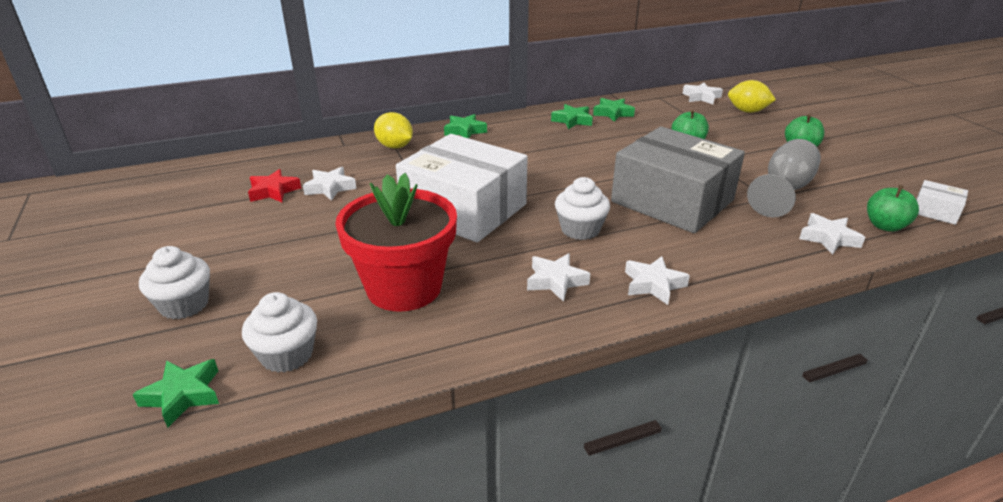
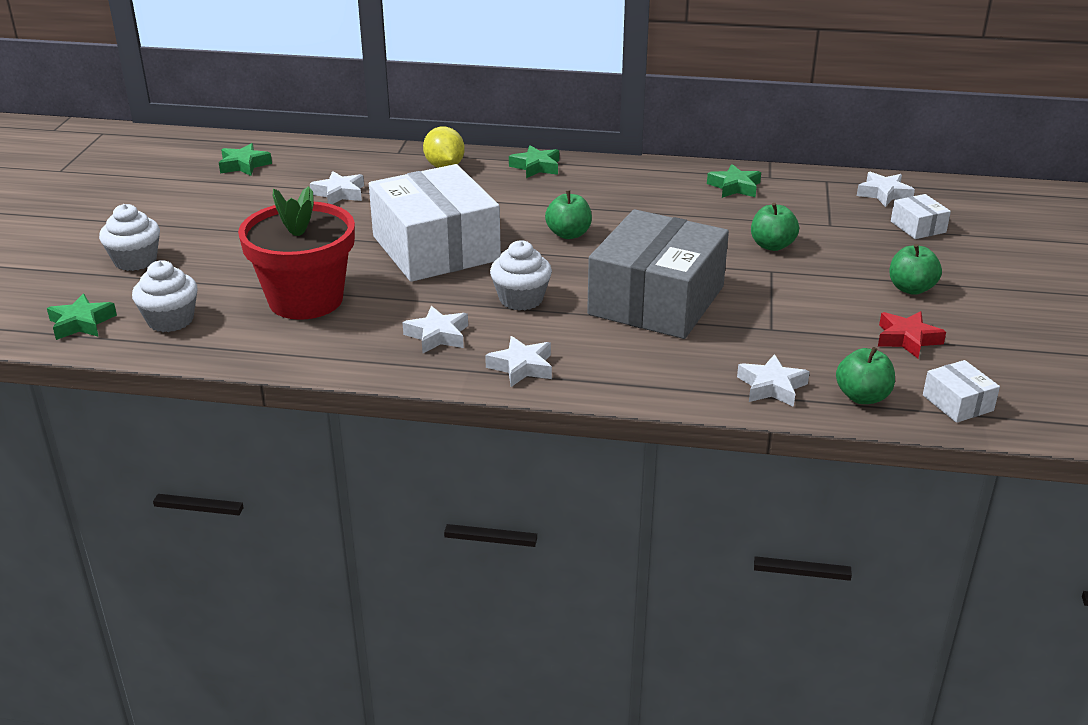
camera: 30 degrees right, 0 degrees up
red star [248,169,301,202] -> red star moved to [878,311,946,358]
green star [551,104,593,129] -> green star moved to [219,143,272,176]
grey box [611,127,745,233] -> grey box turned 45 degrees clockwise [587,209,729,339]
yellow lemon [728,80,776,113] -> white box [891,194,951,239]
grey goblet [747,139,821,218] -> none
none -> green apple [545,190,592,239]

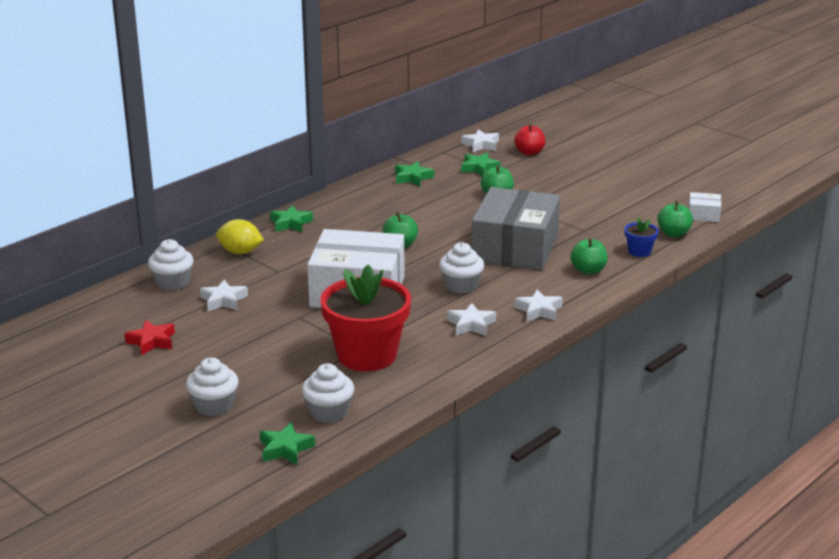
camera: 55 degrees left, 5 degrees down
green star [219,143,272,176] -> green star moved to [461,152,500,176]
grey box [587,209,729,339] -> grey box turned 45 degrees clockwise [471,187,560,270]
white star [737,354,810,407] -> blue flower pot [624,217,659,257]
red star [878,311,946,358] -> red star moved to [125,320,175,356]
green apple [889,244,942,295] -> green apple moved to [571,238,608,274]
white box [891,194,951,239] -> red apple [514,124,545,156]
none -> white cupcake [148,239,193,290]

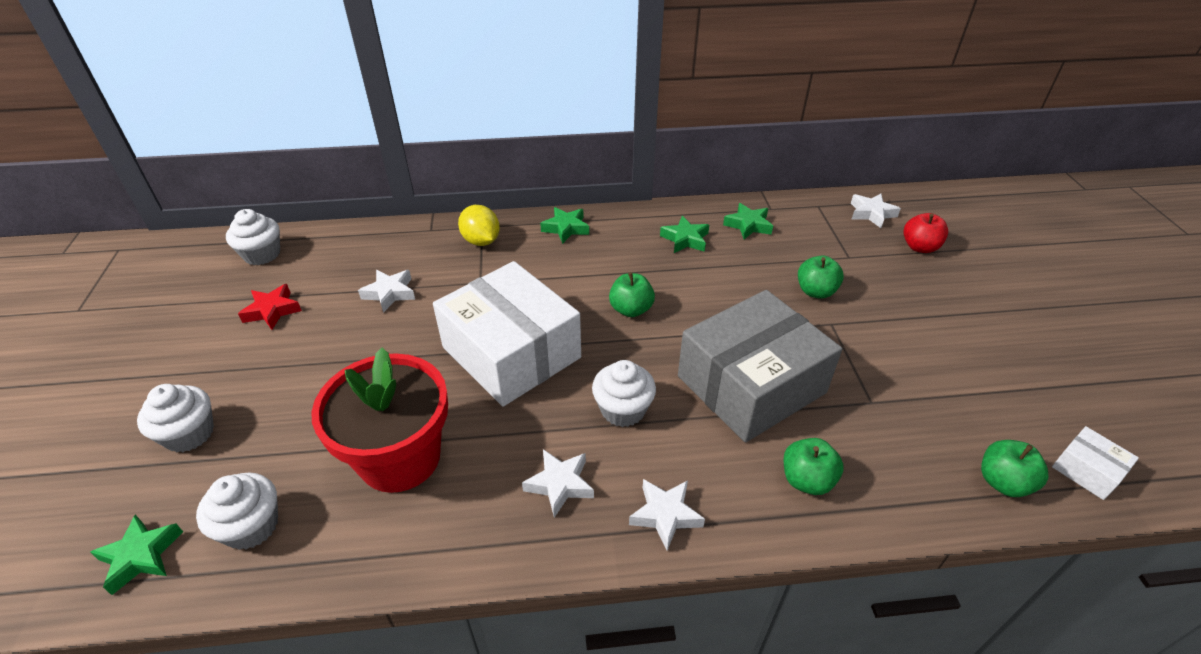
camera: 40 degrees right, 15 degrees up
white cupcake [148,239,193,290] -> white cupcake moved to [226,209,280,265]
green star [461,152,500,176] -> green star moved to [660,216,709,253]
blue flower pot [624,217,659,257] -> none

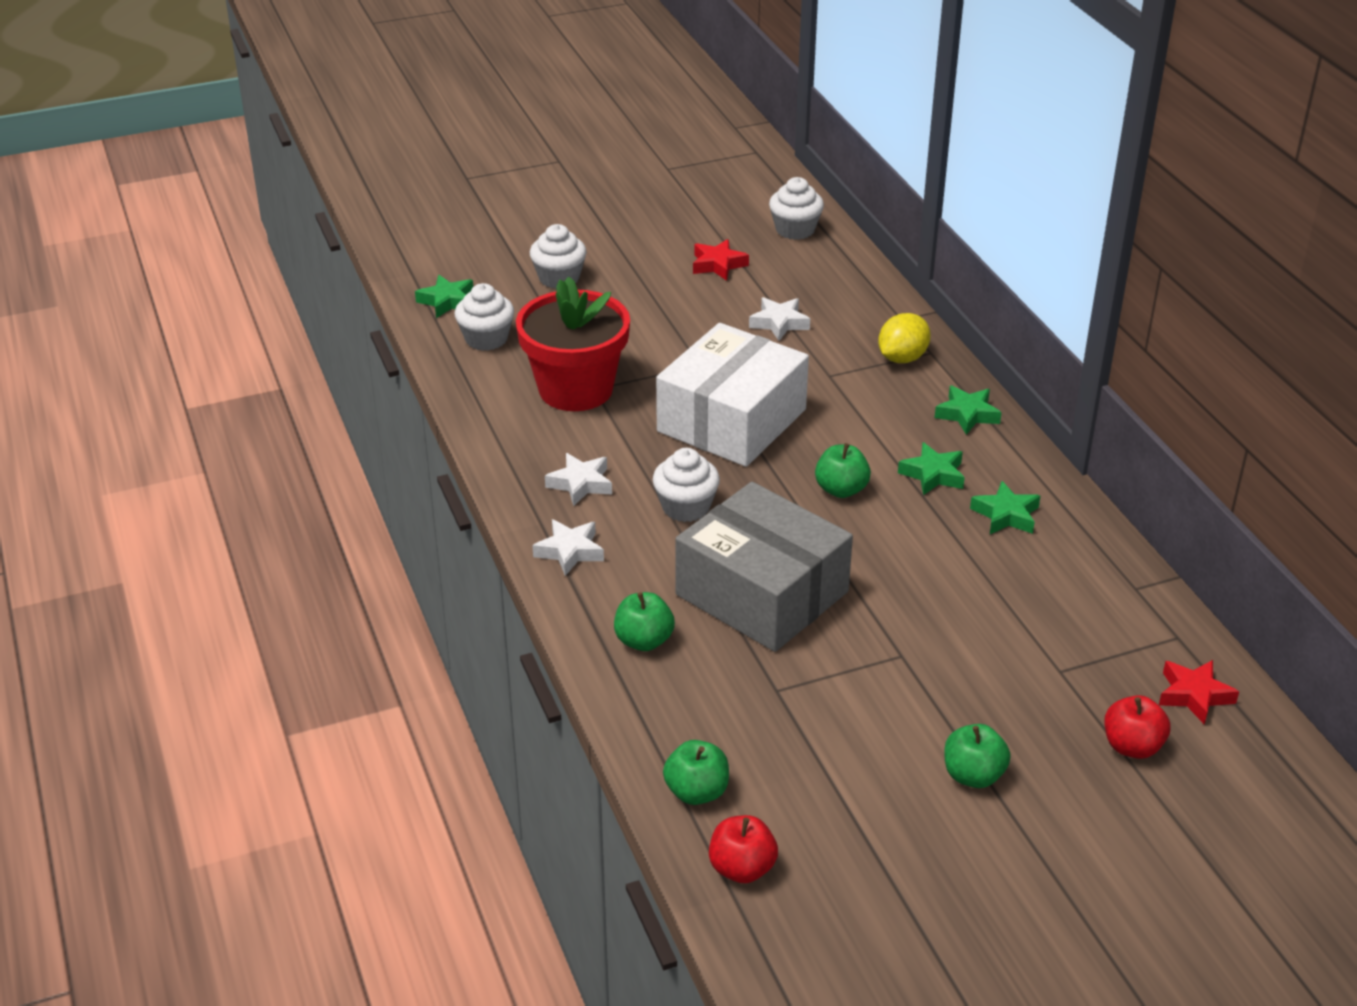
camera: 75 degrees right, 5 degrees down
green star [723,203,773,239] -> green star moved to [898,442,965,495]
green apple [798,255,844,299] -> green apple moved to [944,724,1011,788]
white star [851,193,901,228] -> red star [1159,660,1239,725]
white box [1052,426,1139,500] -> red apple [709,815,778,883]

